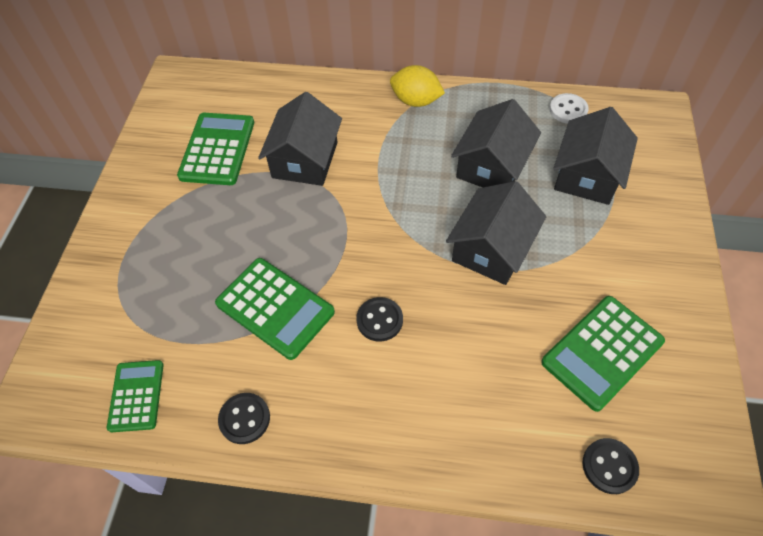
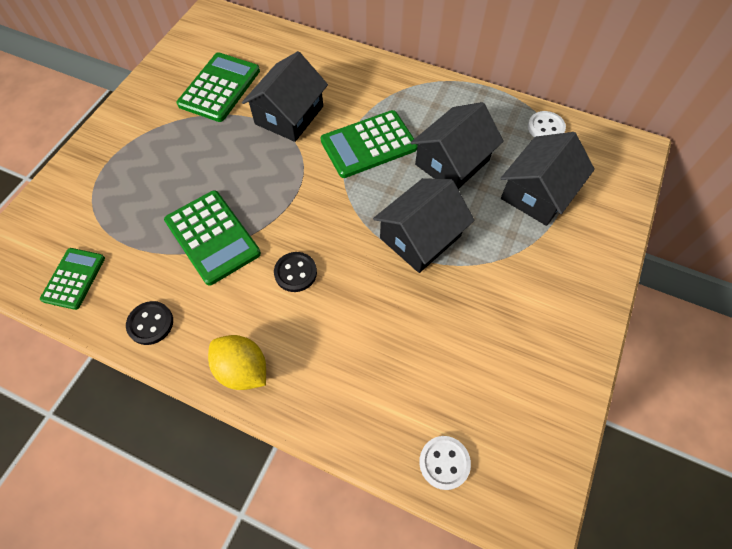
camera: 15 degrees right, 5 degrees up
yellow lemon [390,65,445,107] -> yellow lemon moved to [208,335,266,390]
green calculator [541,296,665,412] -> green calculator moved to [321,110,418,178]
black button [582,438,639,494] -> white button [419,436,471,490]

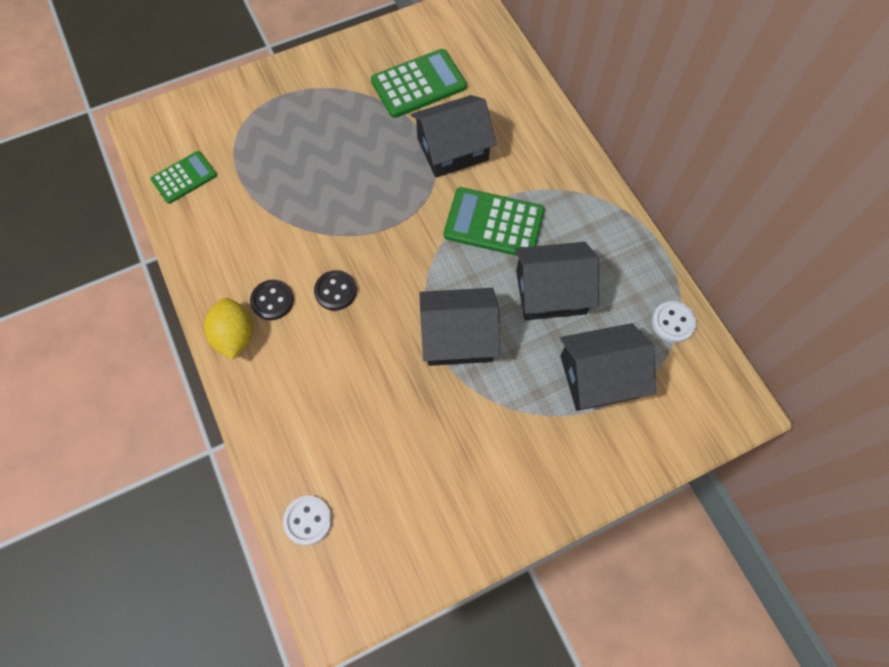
camera: 40 degrees right, 5 degrees up
black button [126,301,173,345] -> black button moved to [250,280,294,320]
green calculator [164,190,261,286] -> none

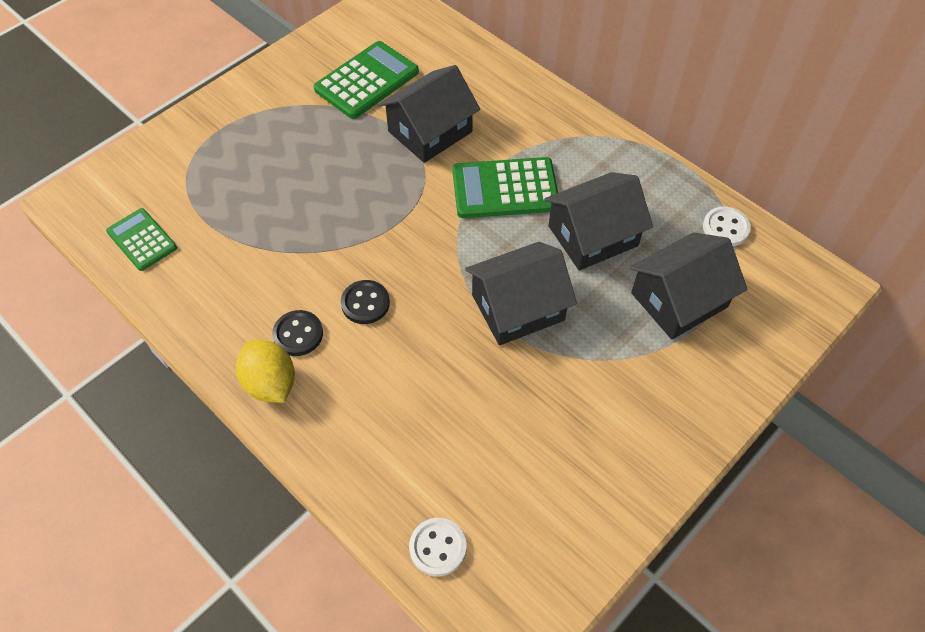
camera: 20 degrees left, 10 degrees down
green calculator [151,151,217,204] -> green calculator turned 75 degrees counterclockwise [106,208,177,271]

